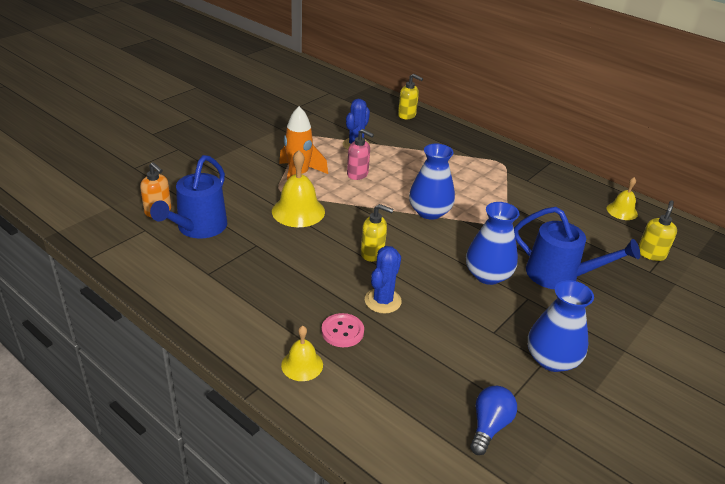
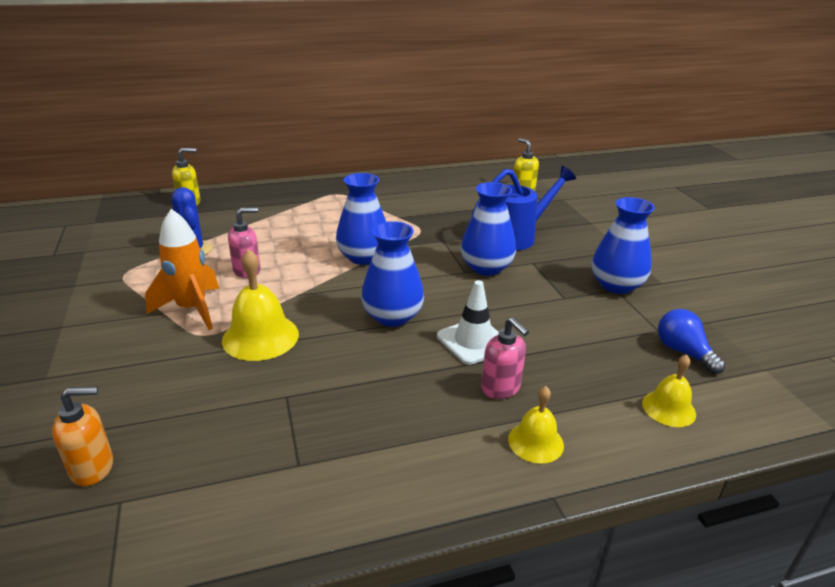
camera: 55 degrees left, 5 degrees down
blue watering can [150,155,227,239] -> none
pink button [321,313,364,347] -> pink soap dispenser [481,317,529,399]
yellow soap dispenser [361,204,393,262] -> blue vase [361,221,424,327]
blue cactus [365,246,402,314] -> white traffic cone [437,280,499,365]
yellow bell [607,177,638,220] -> yellow bell moved to [642,355,696,427]

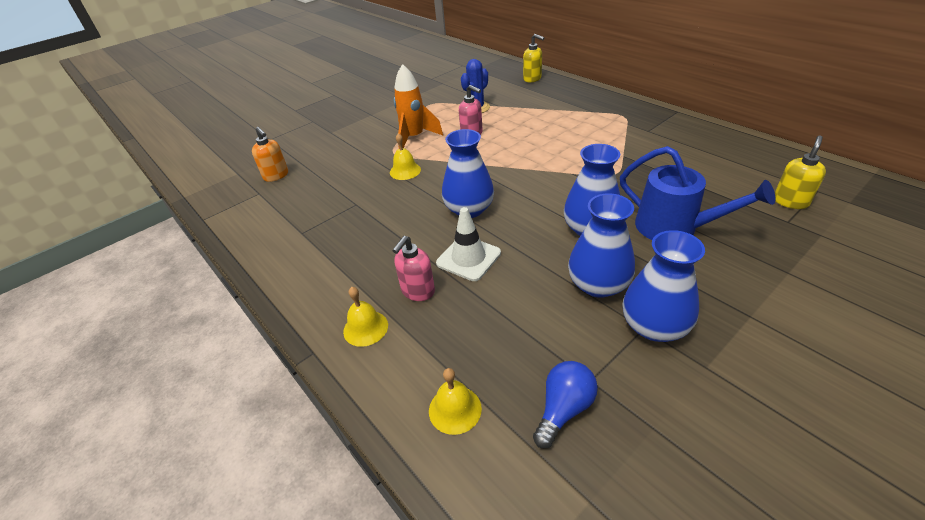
camera: 70 degrees right, 10 degrees up
yellow bell [222,249,299,361] -> yellow bell [390,133,421,180], size x0.60
blue vase [336,173,386,265] -> blue vase moved to [568,193,635,298]

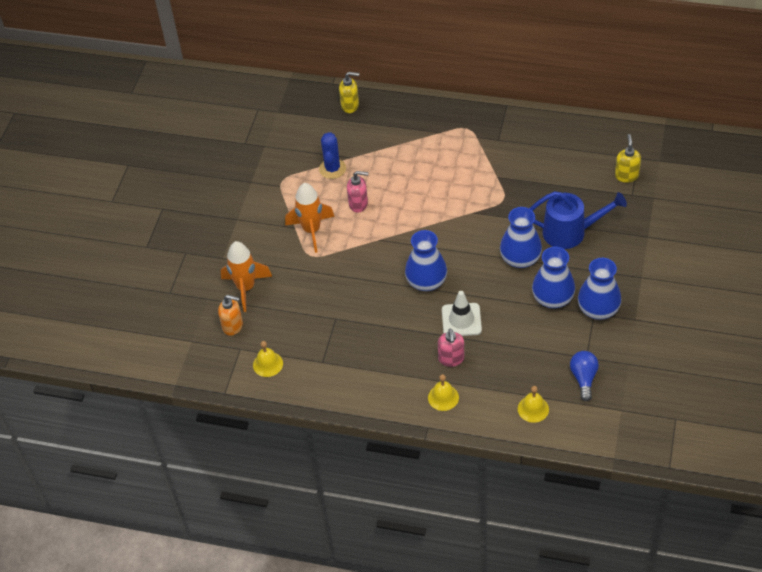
camera: 35 degrees left, 10 degrees up
yellow bell [390,133,421,180] -> yellow bell moved to [253,341,283,377]
none -> orange rocket [221,241,272,312]

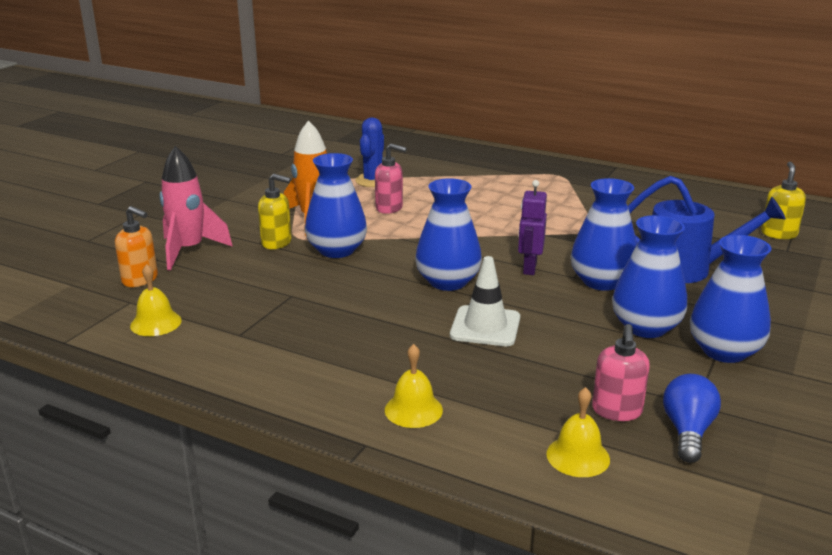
camera: 10 degrees right, 25 degrees down
orange rocket [221,241,272,312] -> pink rocket [159,146,233,270]
yellow soap dispenser [339,72,359,113] -> yellow soap dispenser moved to [258,174,291,249]
pink soap dispenser [438,329,464,367] -> pink soap dispenser moved to [592,324,650,421]
none -> blue vase [305,153,367,258]
none -> purple robot [518,180,547,275]

